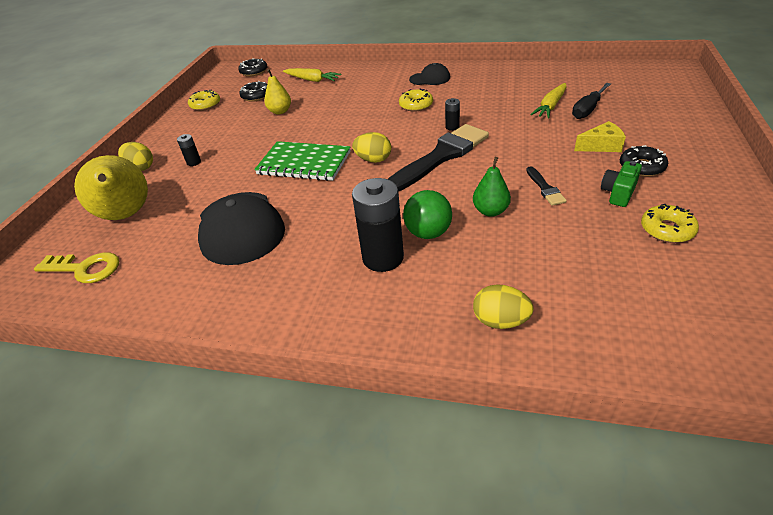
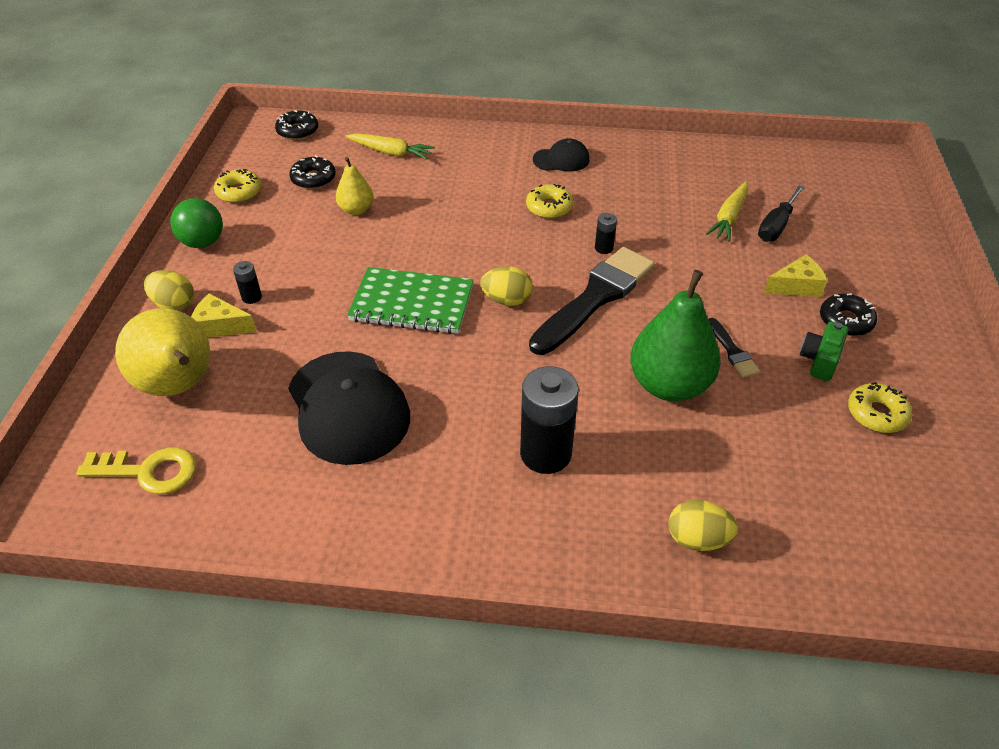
camera: 10 degrees left, 5 degrees up
green ball [403,190,452,239] -> green ball moved to [170,198,223,248]
green pear [473,157,511,217] -> green pear [630,270,721,401], size x1.88
none -> yellow cheese [191,293,257,338]

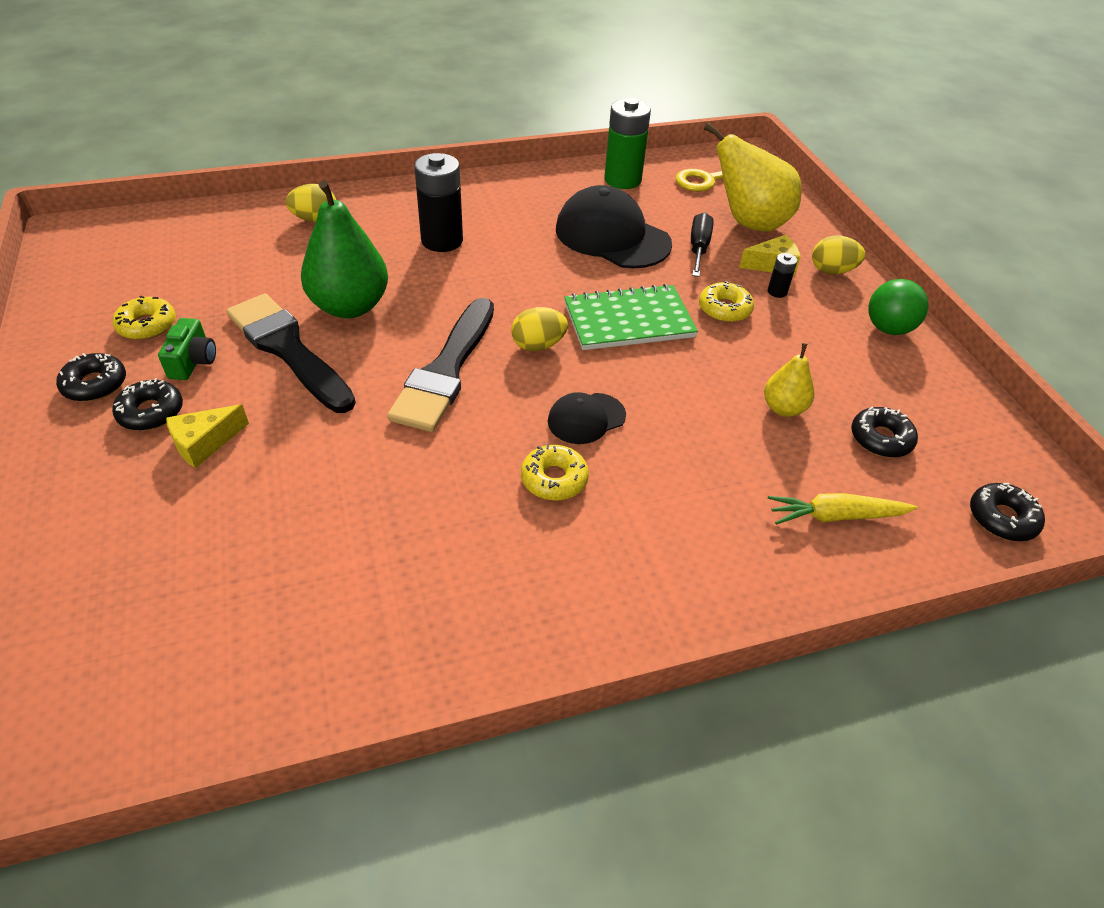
camera: 155 degrees right, 0 degrees up
yellow donut [214,169,262,203] -> yellow donut moved to [699,281,754,322]
black cap [533,138,589,172] -> black cap moved to [548,392,626,444]
black battery [595,213,617,254] -> none
yellow carrot [706,182,748,242] -> none
black brush [709,318,760,378] -> black brush [226,294,356,413], size x2.25
black screwdriver [758,185,805,242] -> black screwdriver moved to [691,212,714,277]
none -> black donut [56,353,126,402]
none -> green battery [604,98,651,189]

